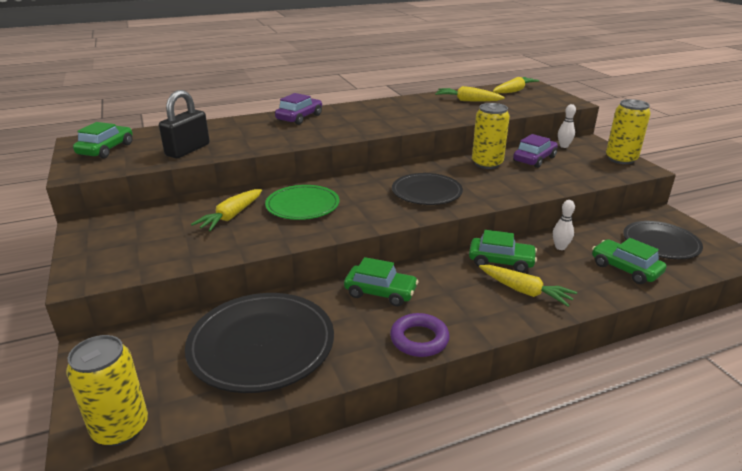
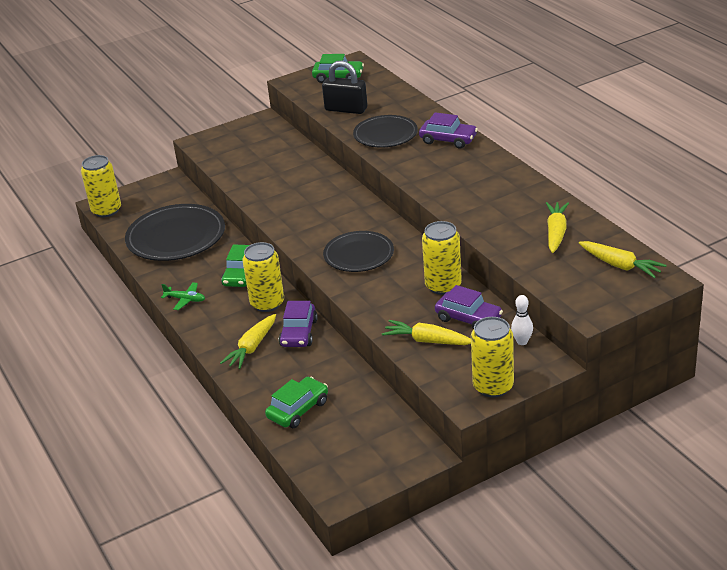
camera: 85 degrees right, 5 degrees up
yellow carrot [191,189,262,231] -> yellow carrot moved to [382,320,471,345]
green plate [265,185,340,220] -> none
purple ring [390,313,450,357] -> green plane [161,282,205,310]
green car [469,230,537,273] -> purple car [279,301,318,347]
white bowling pin [553,200,575,250] -> none
black plate [623,221,703,259] -> black plate moved to [353,115,418,148]
none -> yellow can [242,242,284,312]

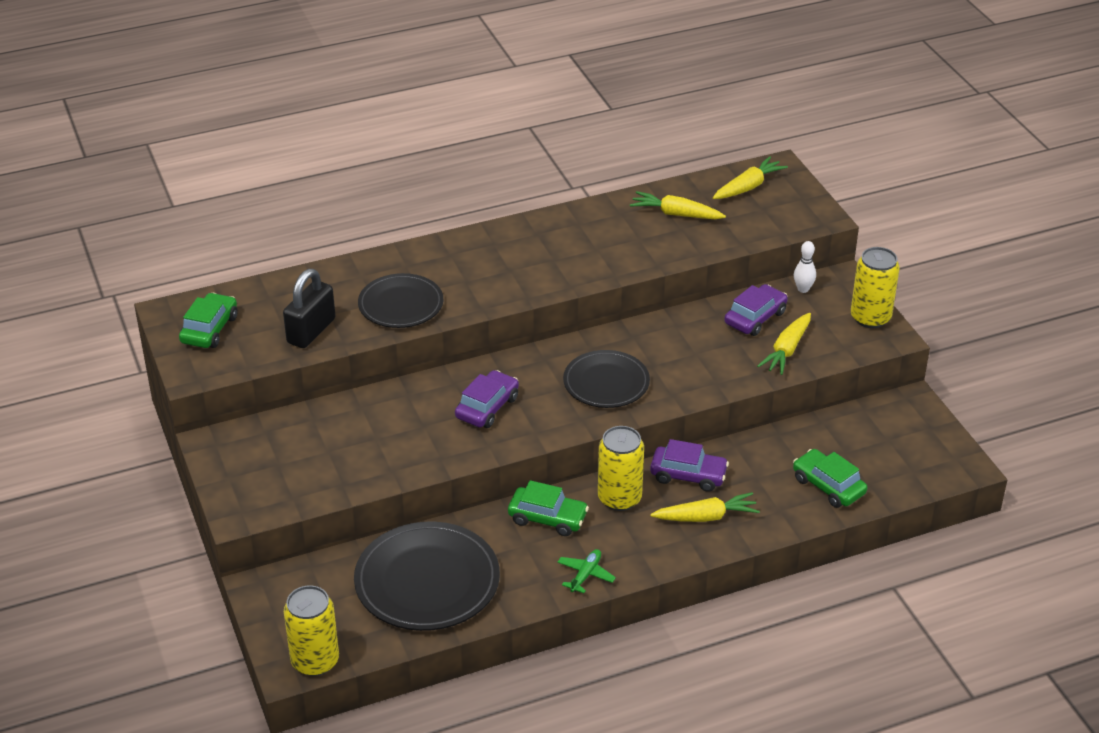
camera: 85 degrees left, 5 degrees up
yellow carrot [220,314,276,369] -> yellow carrot turned 45 degrees counterclockwise [650,492,760,522]
purple car [419,112,478,148] -> purple car moved to [455,370,519,428]
yellow can [422,221,462,295] -> none

